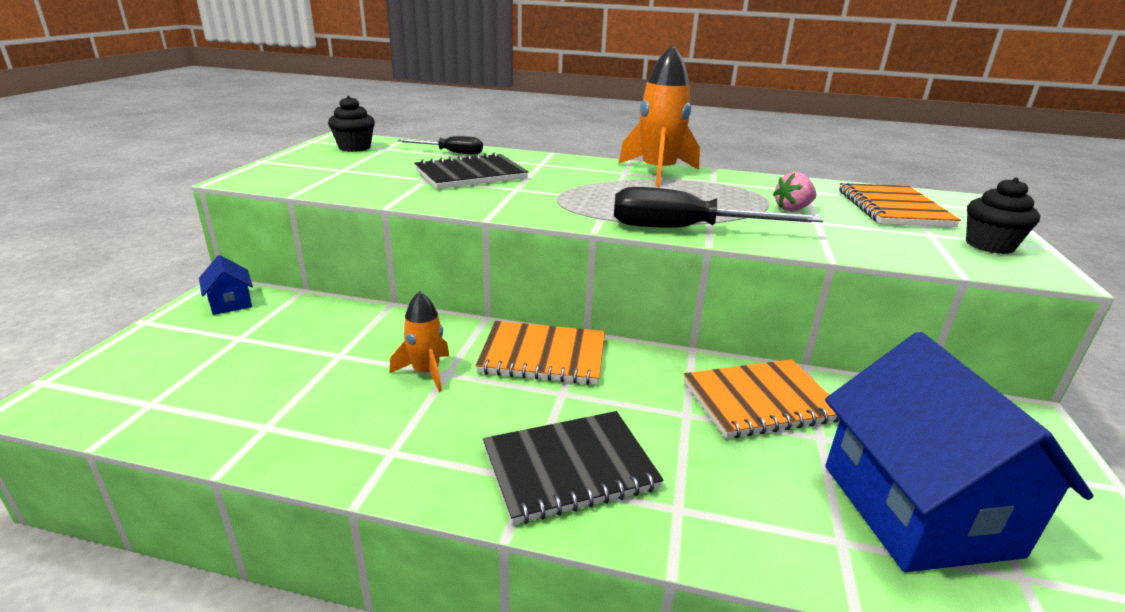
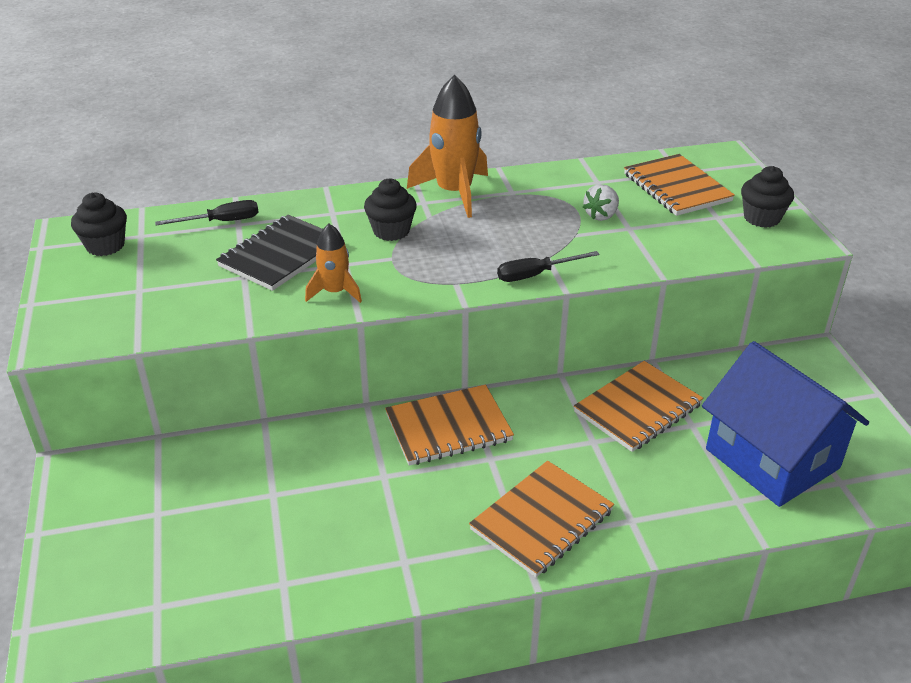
camera: 25 degrees left, 10 degrees up
blue house [199,255,253,315] -> none
orange rocket [389,291,449,392] -> orange rocket moved to [305,224,362,303]
black notebook [483,411,663,525] -> orange notebook [469,461,614,577]
black screwdriver [614,187,823,228] -> black screwdriver [497,251,600,282], size x0.58
pink strawberry [773,172,816,211] -> white strawberry [583,184,619,221]
none -> black cupcake [364,178,417,241]

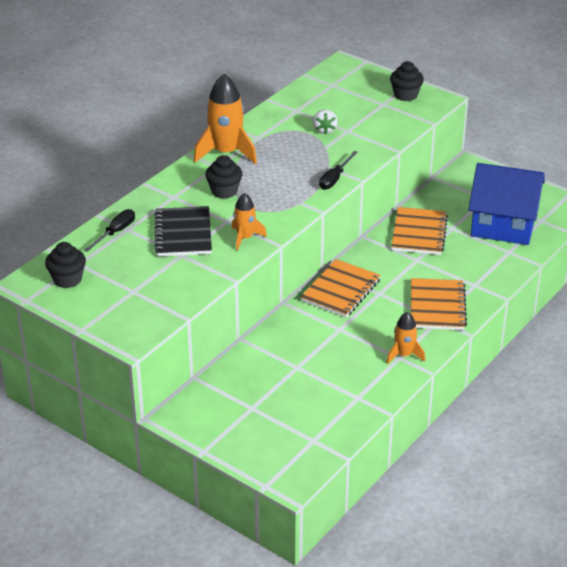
camera: 40 degrees left, 0 degrees up
orange notebook [624,154,735,216] -> none
none -> orange rocket [387,312,425,364]

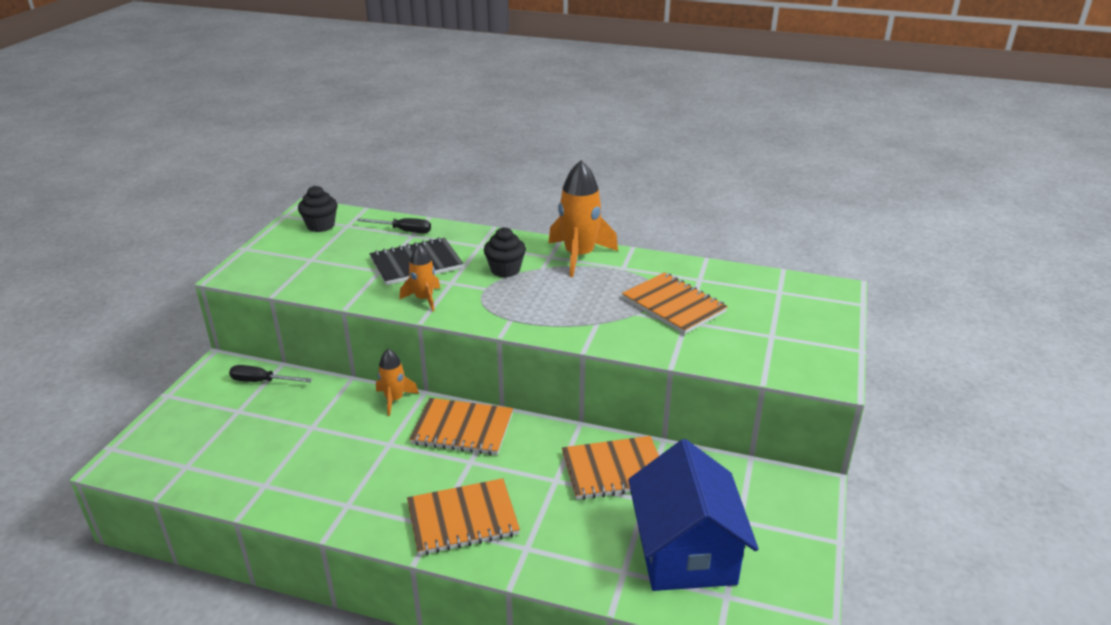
camera: 70 degrees right, 5 degrees down
white strawberry [313,109,338,134] -> orange notebook [622,272,728,334]
black screwdriver [319,151,358,190] -> black screwdriver moved to [229,365,312,382]
orange rocket [387,312,425,364] -> orange rocket moved to [376,349,419,416]
black cupcake [390,61,424,101] -> none

